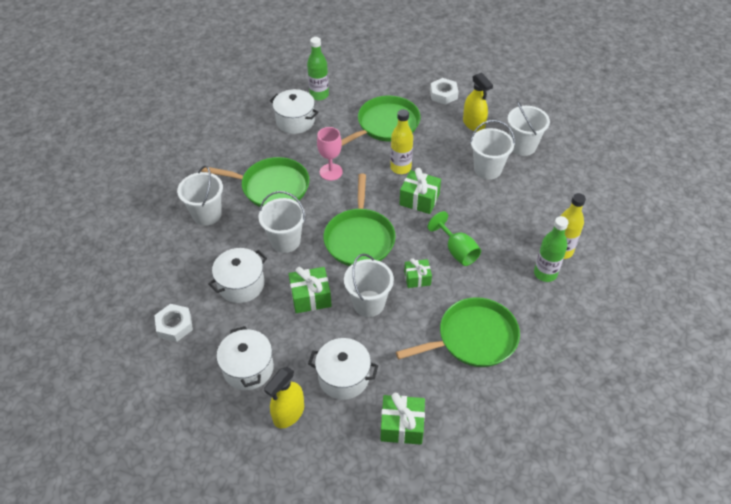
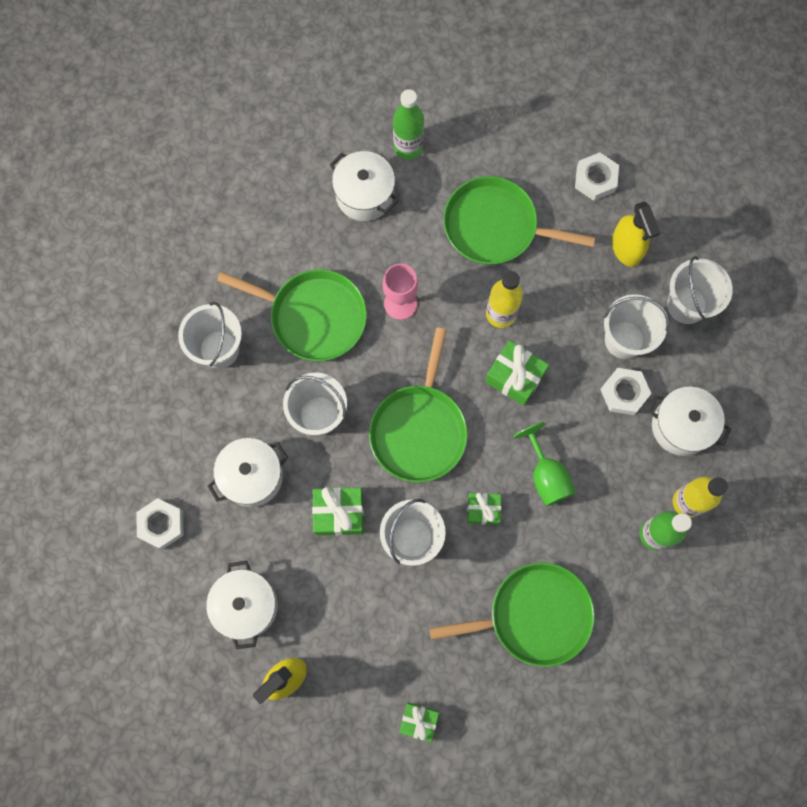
camera: 10 degrees right, 25 degrees up
white pot [308,338,378,400] -> white pot moved to [648,387,731,456]
green pan [341,96,420,146] -> green pan turned 135 degrees counterclockwise [443,176,595,264]
green gift [381,393,425,445] -> green gift [399,702,439,742], size x0.66
none -> white nut [600,368,651,415]

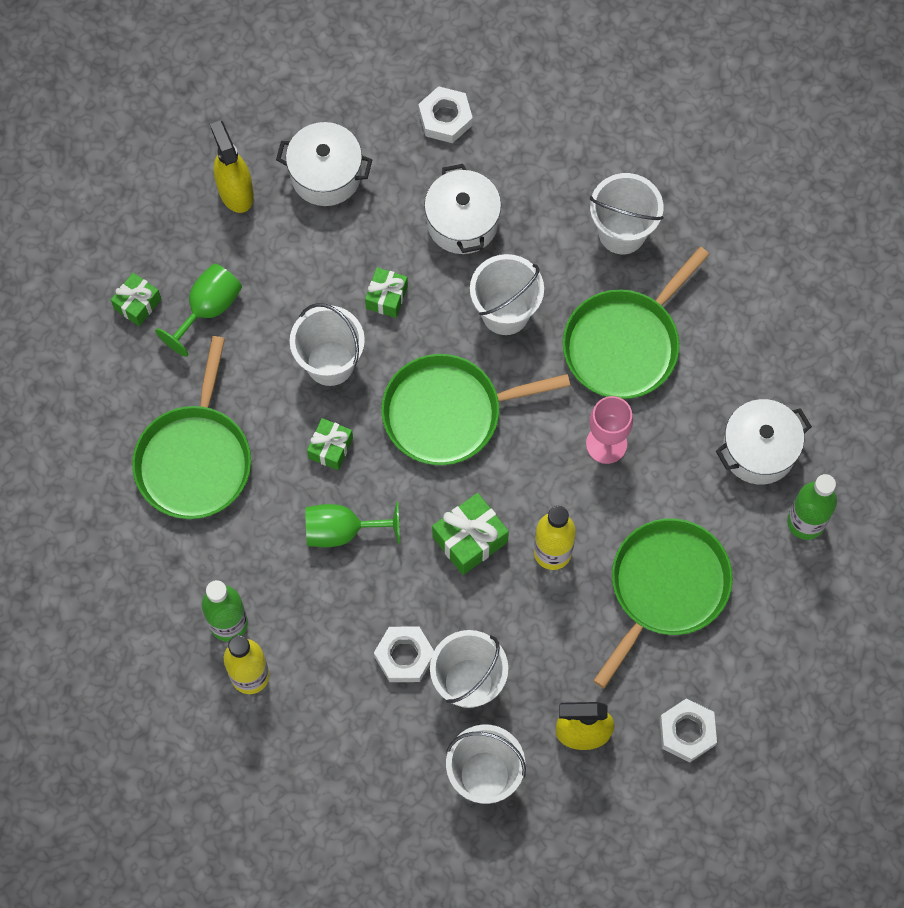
camera: 110 degrees right, 5 degrees down
green gift [312,487,364,536] -> green gift [365,267,408,318], size x0.66
green pan [369,327,468,483] -> green pan turned 45 degrees counterclockwise [381,354,570,465]
white pot [648,387,731,456] -> none
none -> green goblet [155,263,242,357]

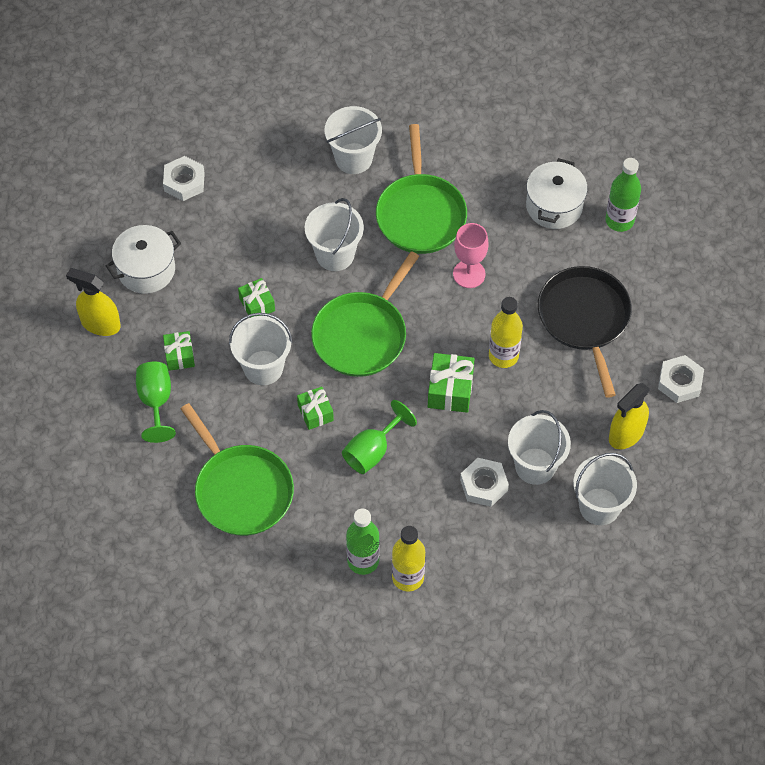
camera: 45 degrees left, 10 degrees down
green gift [111,273,161,326] -> green gift moved to [163,331,195,371]
white pot [424,164,501,254] -> none
green pan [593,518,733,688] -> black pan [538,266,632,398]

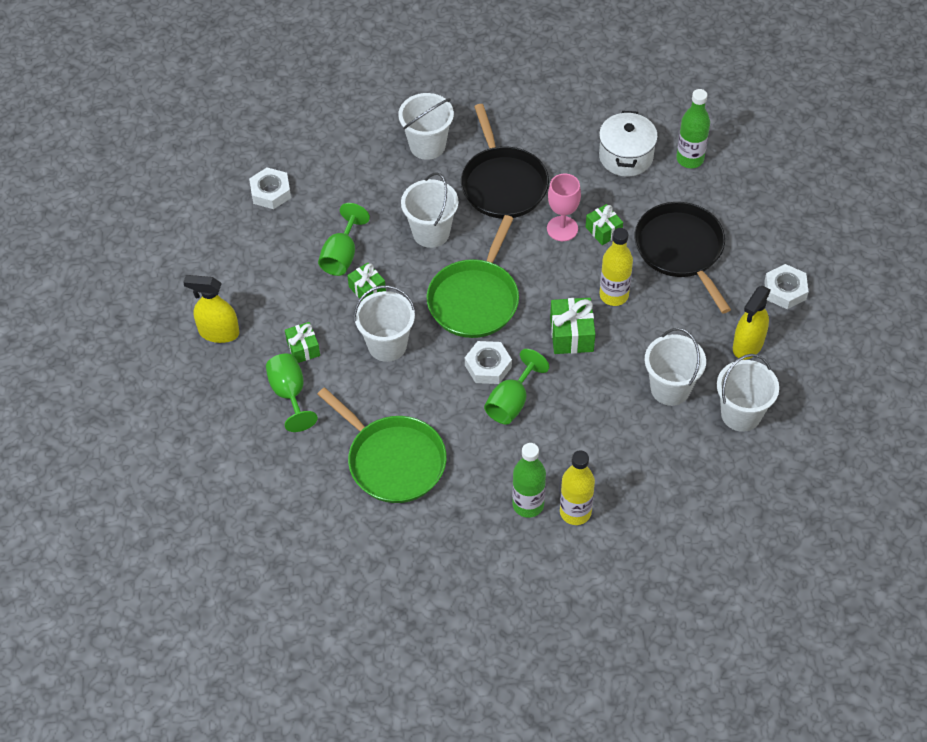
camera: 10 degrees left, 5 degrees down
white pot [106,225,181,294] -> none
green gift [297,386,334,430] -> green gift moved to [586,204,623,245]
green pan [376,124,467,254] -> black pan [461,104,549,219]
white nut [460,458,509,507] -> white nut moved to [465,341,512,384]
none -> green goblet [318,203,370,276]

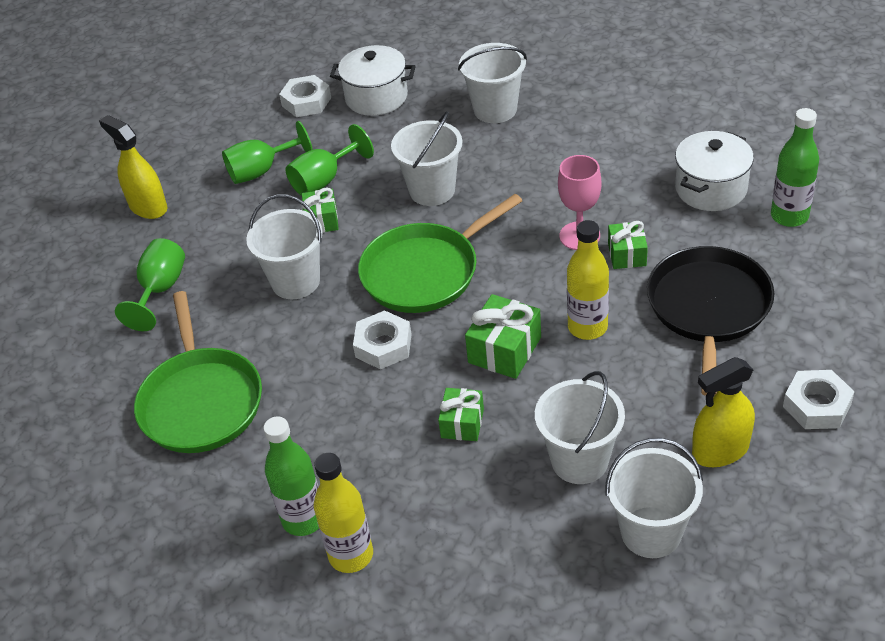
camera: 35 degrees right, 10 degrees down
green gift [285,322,320,363] -> green gift moved to [438,388,484,441]
black pan [461,104,549,219] -> none
green goblet [484,349,549,425] -> green goblet moved to [222,121,313,184]
none -> white pot [330,45,416,116]

